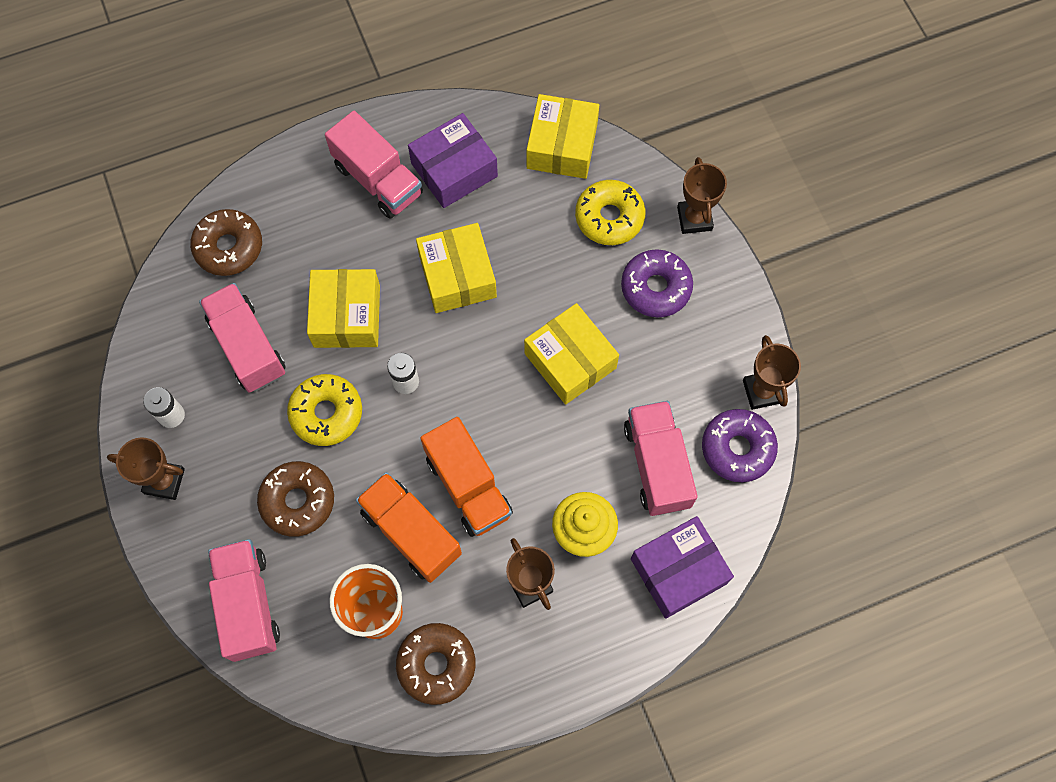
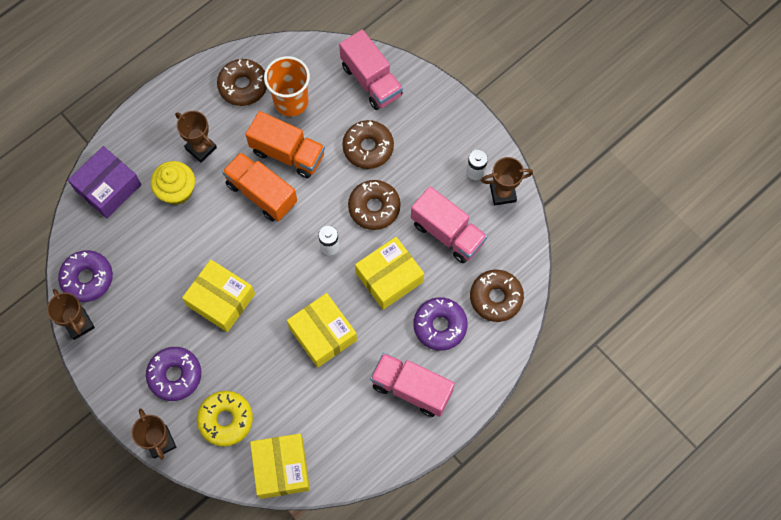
camera: 160 degrees right, 0 degrees up
brown trophy [107,437,185,500] -> brown trophy moved to [481,157,533,205]
yellow donut [287,374,362,446] -> brown donut [348,180,400,230]
yellow box [307,269,380,348] -> yellow box turned 75 degrees clockwise [355,237,424,310]
purple box [408,113,498,208] -> none
pink truck [624,401,698,516] -> none
none -> purple donut [413,297,468,351]

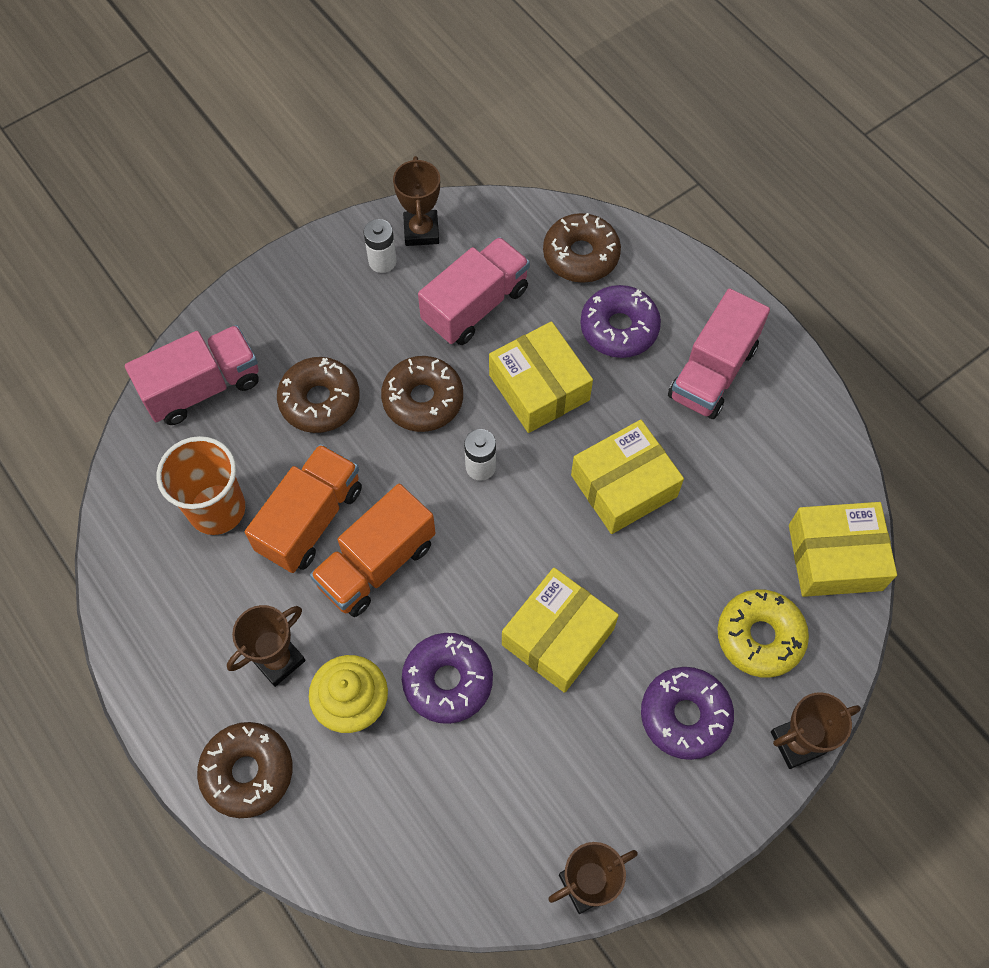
camera: 85 degrees left, 5 degrees down
purple donut [58,250,113,302] -> purple donut moved to [402,633,493,724]
purple box [68,146,141,218] -> none
brown donut [217,59,267,106] -> brown donut moved to [197,722,292,818]

